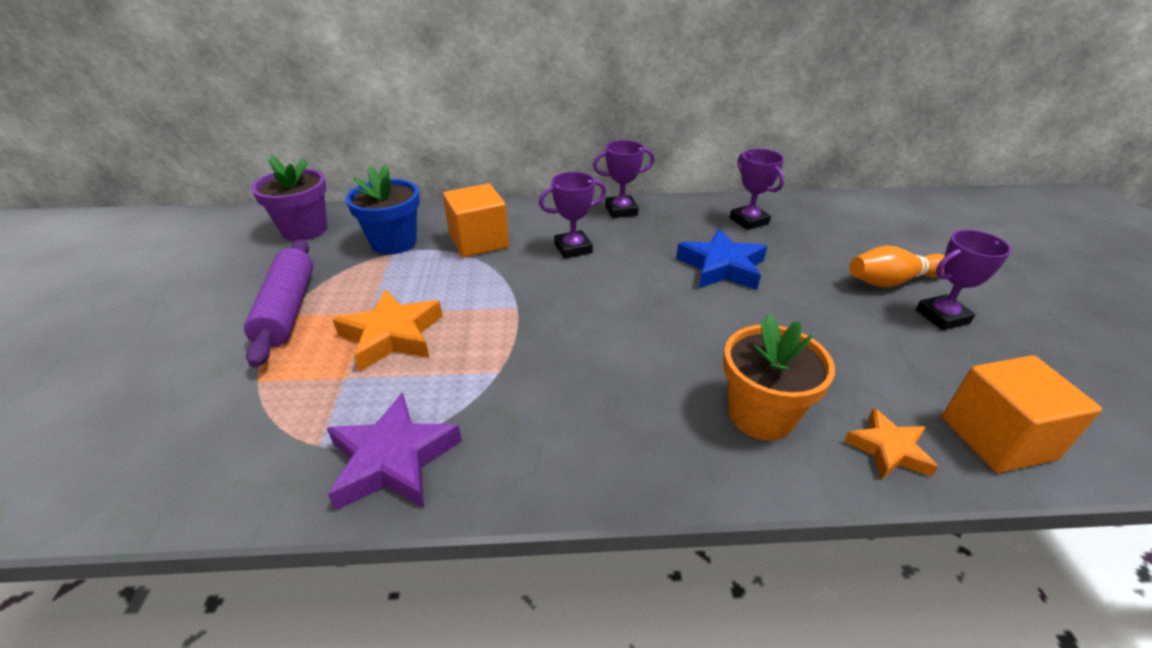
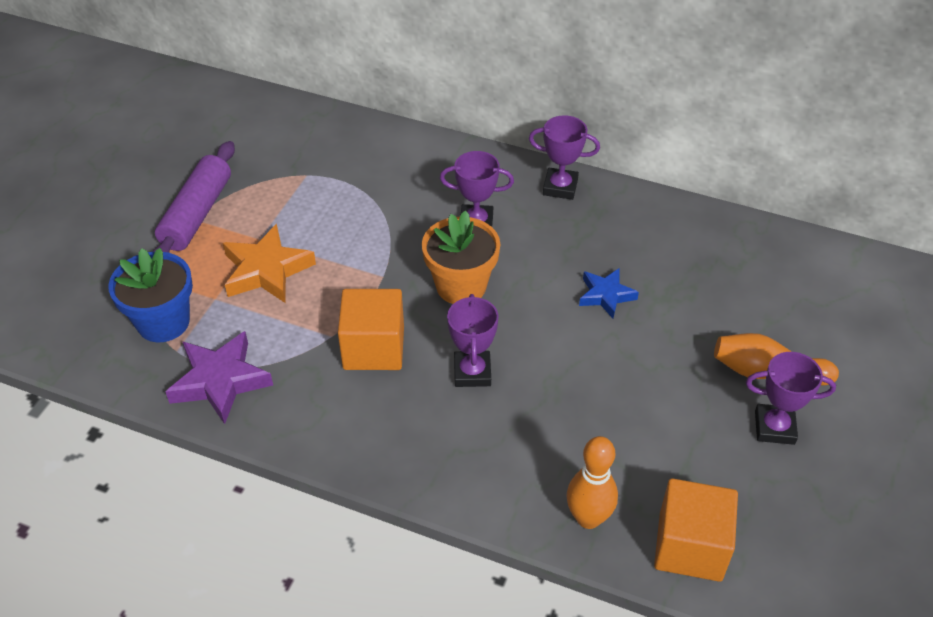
camera: 25 degrees right, 10 degrees up
purple flower pot [251,156,327,241] -> none
blue flower pot [346,165,420,254] -> blue flower pot moved to [108,248,193,342]
orange cube [443,183,509,257] -> orange cube moved to [338,289,404,370]
blue star [676,229,767,290] -> blue star [579,268,639,318], size x0.62
orange flower pot [723,313,835,440] -> orange flower pot moved to [422,210,501,304]
purple trophy [730,149,784,230] -> purple trophy moved to [447,294,499,387]
orange star [844,408,938,480] -> orange bowling pin [566,436,618,529]

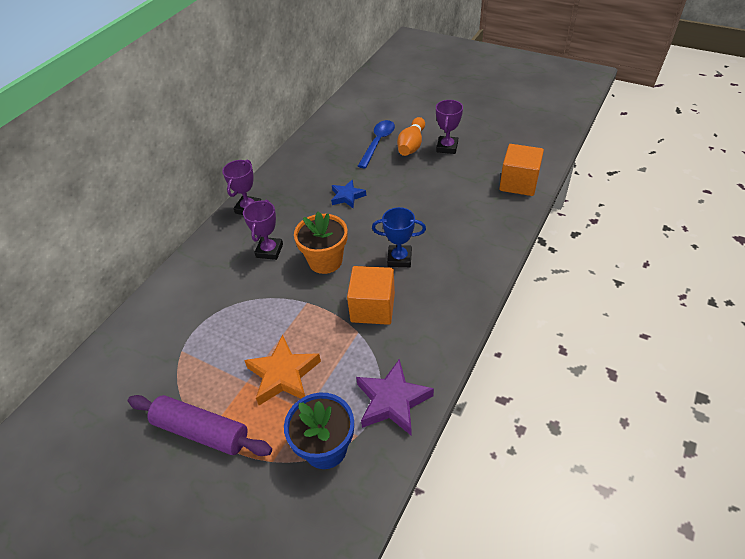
camera: 80 degrees left, 0 degrees up
purple trophy [447,294,499,387] -> blue trophy [372,207,426,267]
orange bowling pin [566,436,618,529] -> none
none -> blue spoon [358,120,395,168]

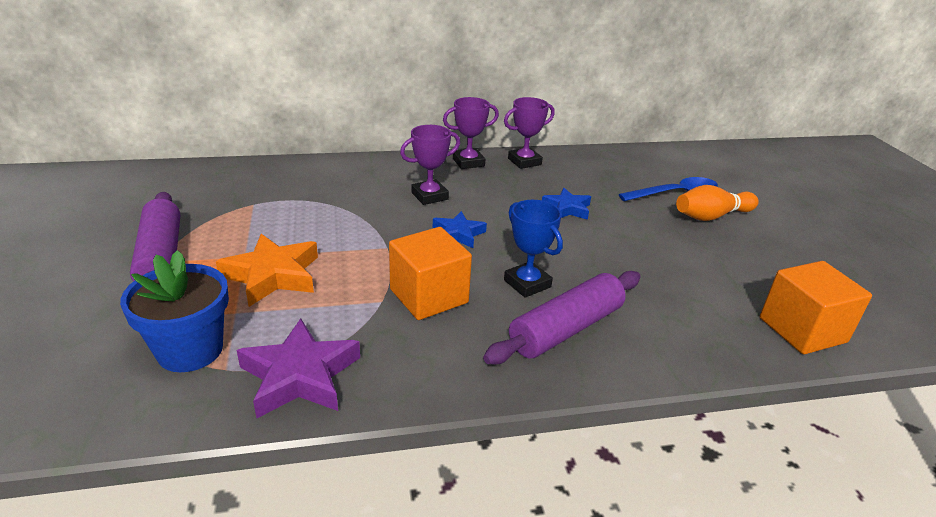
camera: 45 degrees right, 15 degrees down
orange flower pot [294,212,348,274] -> blue star [433,211,487,248]
purple trophy [436,100,463,154] -> purple trophy moved to [504,97,555,169]
none -> purple rolling pin [483,271,641,365]

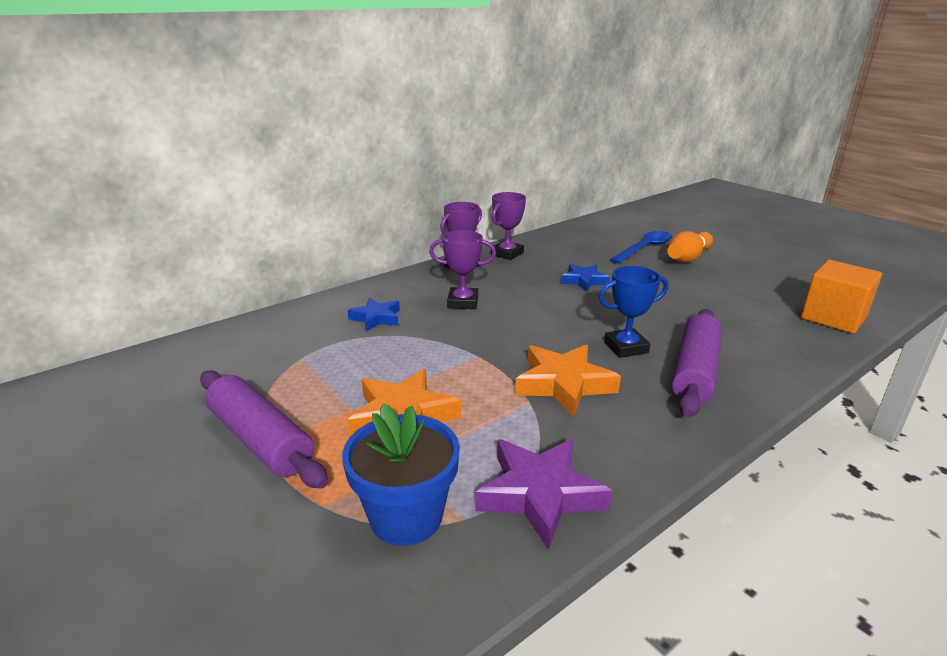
camera: 25 degrees left, 5 degrees down
orange cube [389,227,472,320] -> orange star [515,344,621,417]
purple trophy [400,125,460,205] -> purple trophy turned 60 degrees clockwise [429,230,496,309]
blue star [433,211,487,248] -> blue star moved to [348,298,400,331]
blue trophy [504,200,563,298] -> blue trophy turned 45 degrees counterclockwise [599,266,668,358]

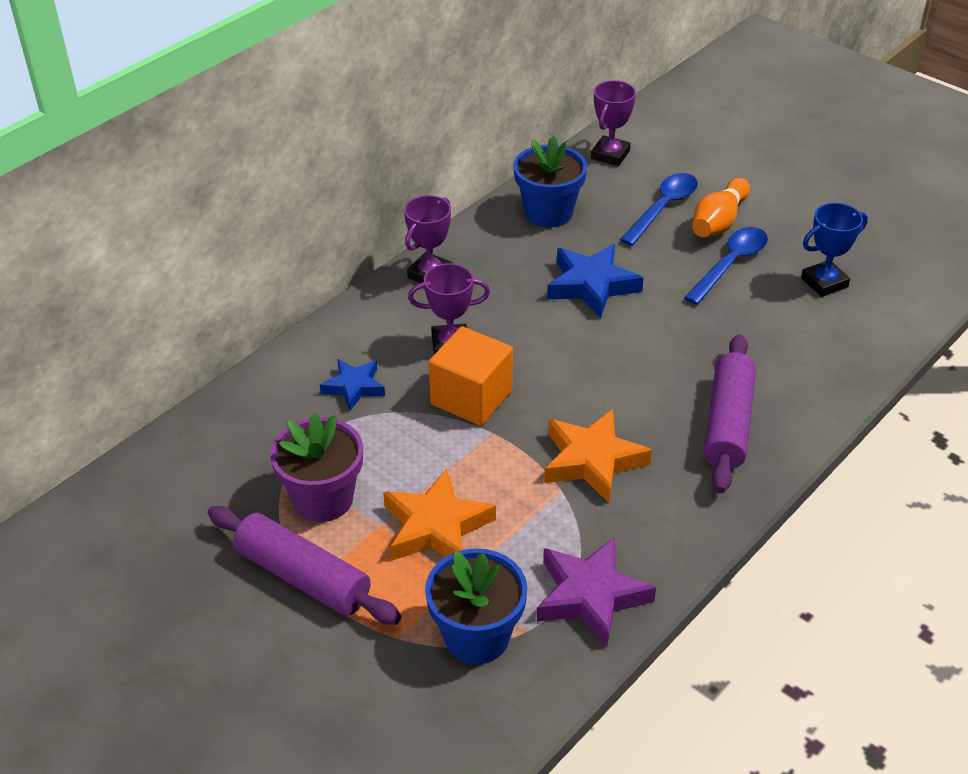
camera: 10 degrees left, 15 degrees up
purple trophy [491,192,526,260] -> purple trophy moved to [591,80,636,166]
blue star [561,264,610,292] -> blue star [547,244,643,318], size x1.60
blue trophy [599,266,668,358] -> blue trophy moved to [801,203,868,297]
orange cube [801,260,882,334] -> orange cube moved to [429,326,513,426]
none -> purple flower pot [270,412,363,522]
none -> blue flower pot [513,136,587,228]
none -> blue spoon [684,227,768,305]

